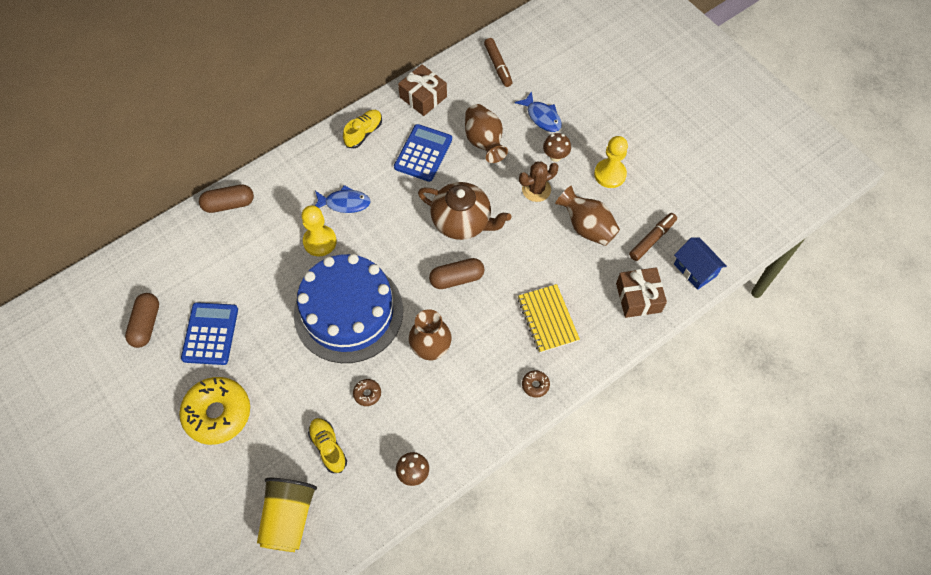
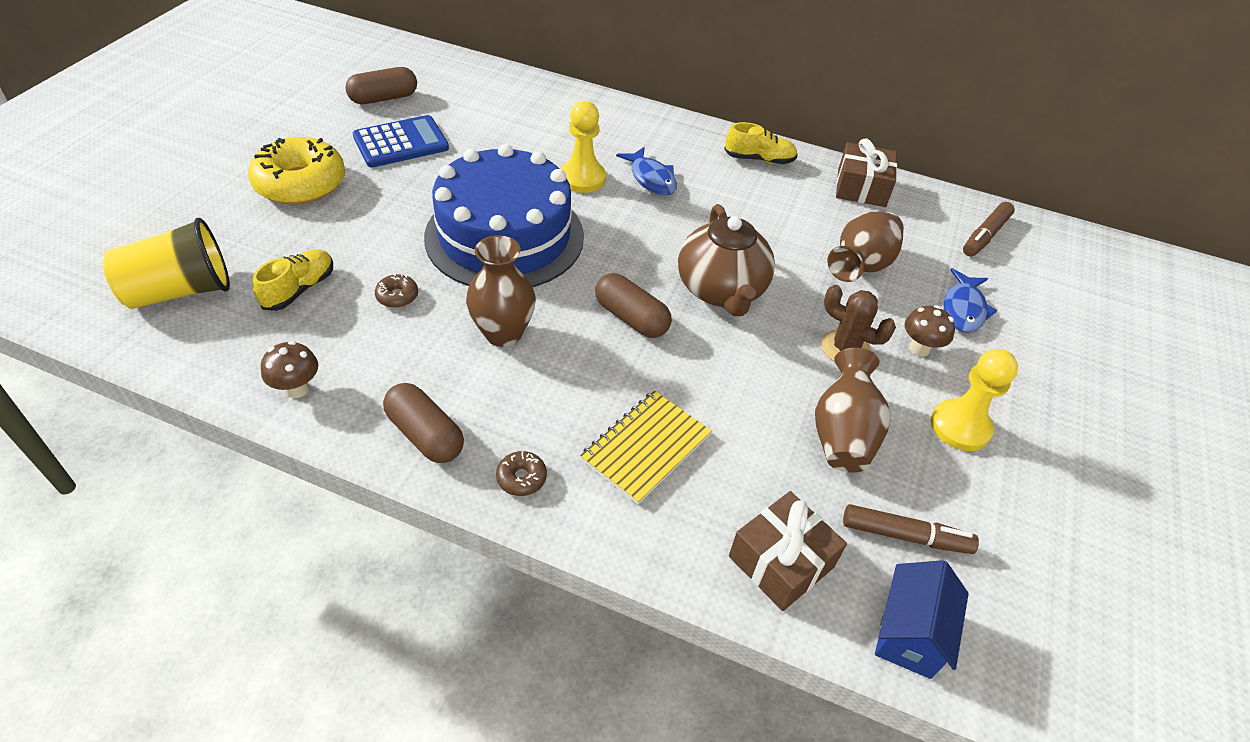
camera: 55 degrees right, 15 degrees down
brown capsule [199,184,254,213] -> brown capsule moved to [383,383,464,463]
blue calculator [394,124,452,182] -> none

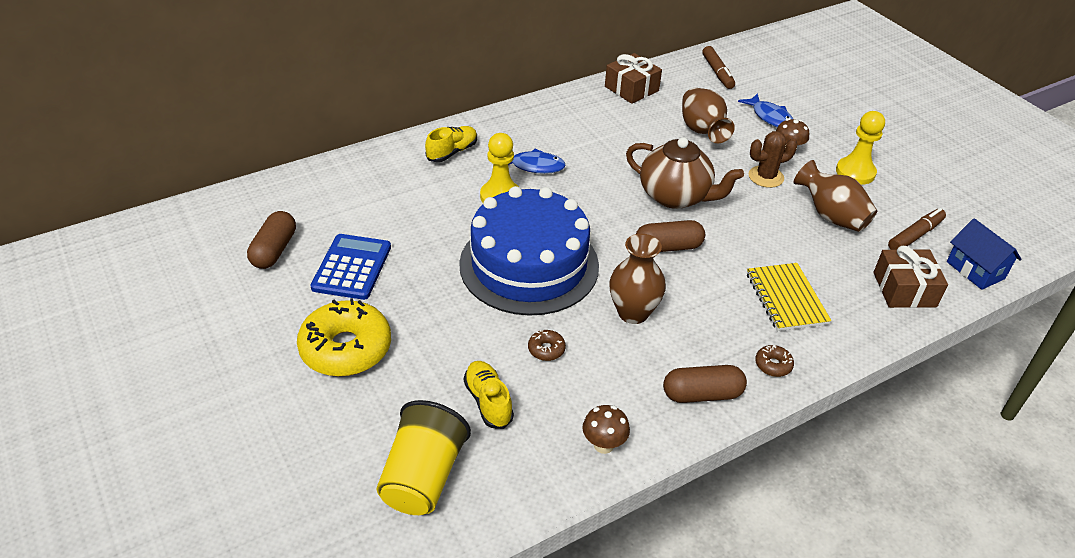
camera: 50 degrees left, 5 degrees down
yellow shoe [724,122,798,164] -> yellow shoe moved to [425,126,477,162]

